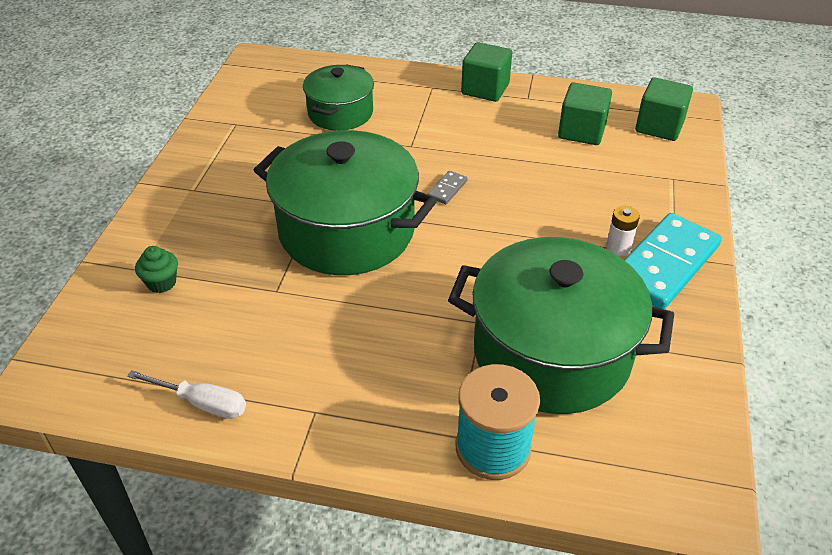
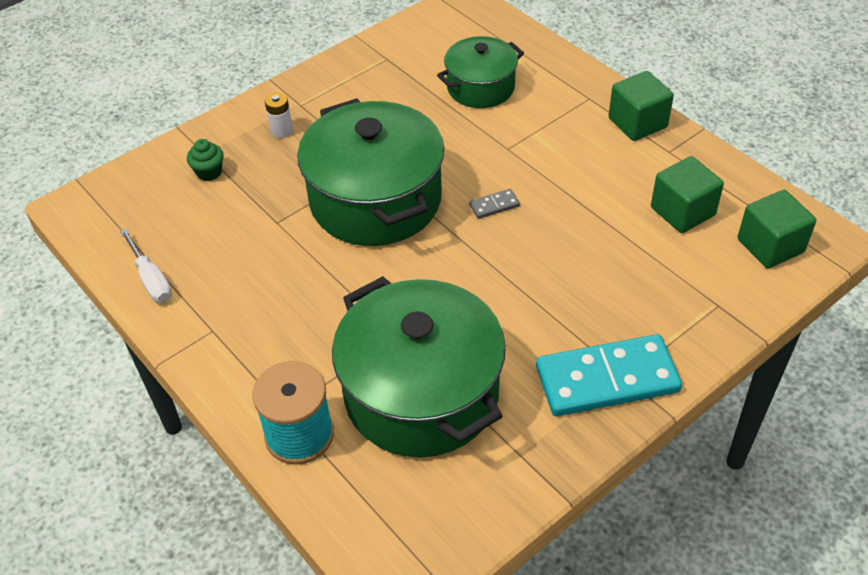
camera: 40 degrees right, 5 degrees up
white battery [606,206,640,256] -> white battery moved to [265,93,293,138]

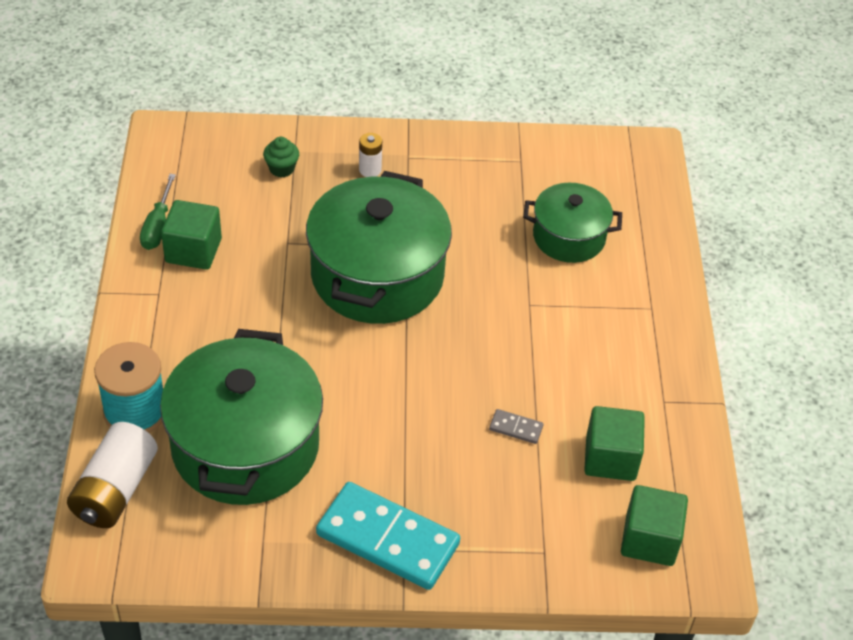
camera: 35 degrees right, 0 degrees up
white screwdriver [120,229,172,303] -> green screwdriver [140,174,176,250]
grey domino [469,189,520,219] -> grey domino moved to [489,409,543,444]
green cube [609,71,674,141] -> green cube moved to [161,200,222,270]
none -> white battery [67,422,158,528]

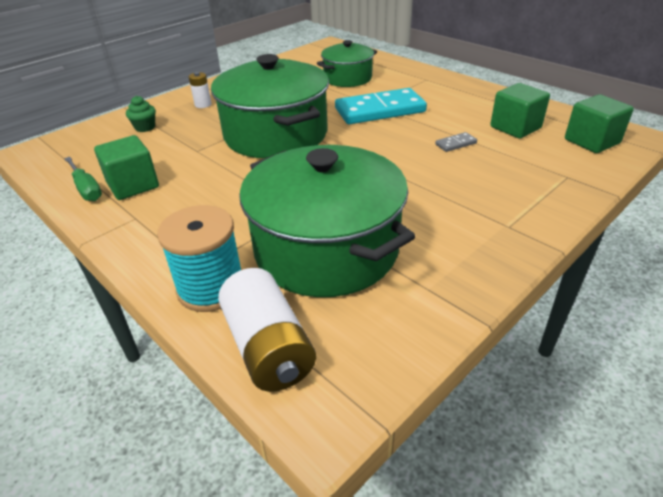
camera: 40 degrees left, 10 degrees down
turquoise domino [316,482,460,590] -> turquoise domino moved to [335,88,427,124]

